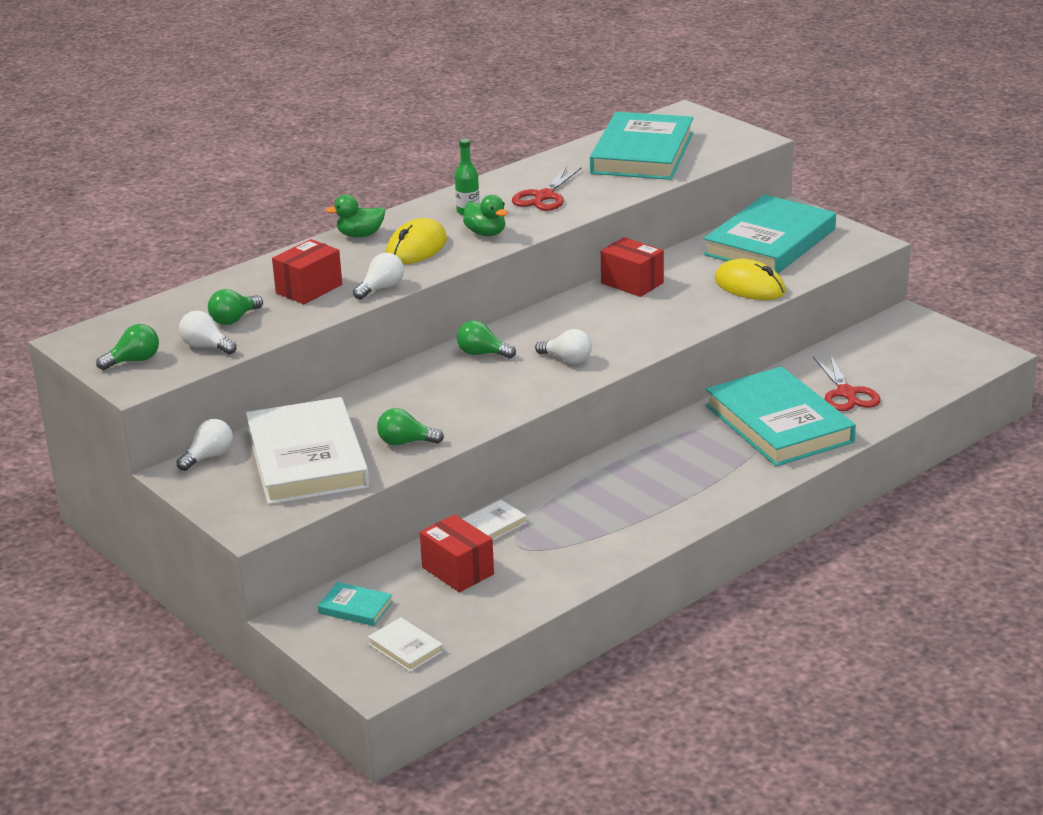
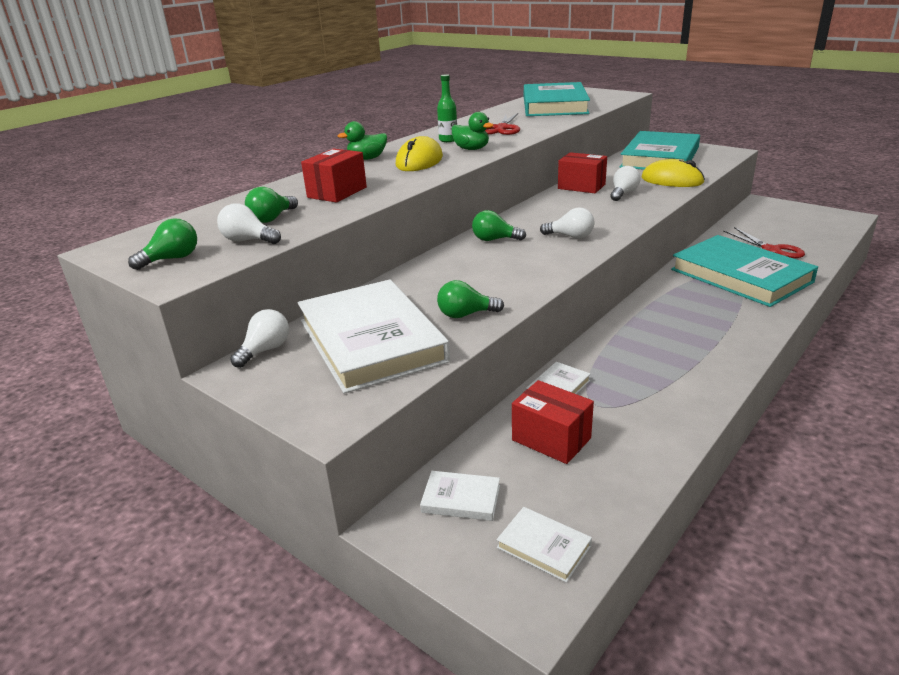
camera: 10 degrees left, 0 degrees up
turquoise book [318,582,393,626] -> white book [420,471,500,521]
white light bulb [353,253,404,300] -> white light bulb moved to [610,166,641,201]

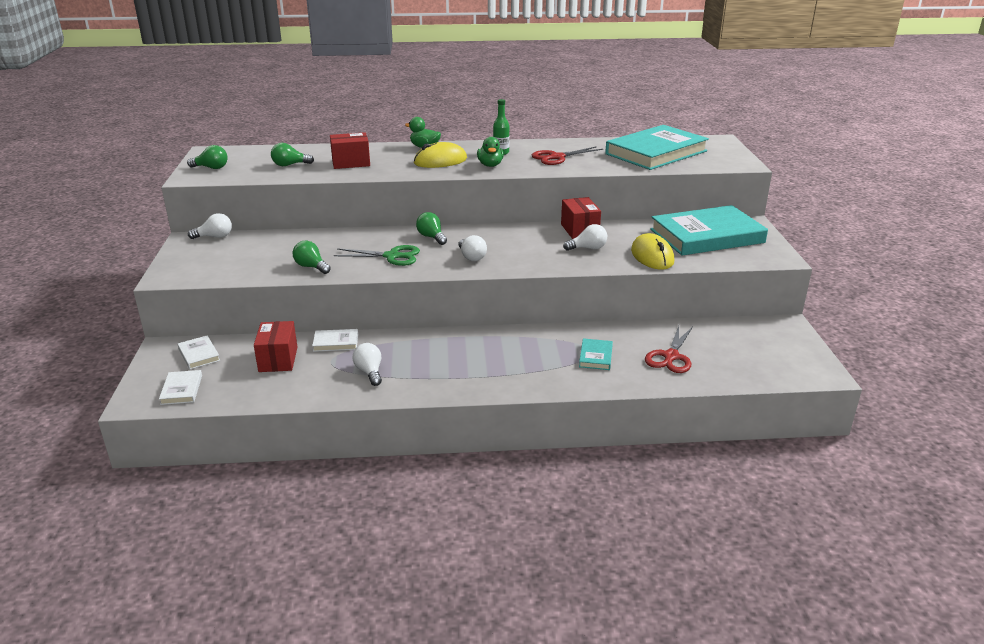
camera: 45 degrees right, 0 degrees up
white light bulb [217,203,281,244] -> white light bulb moved to [352,343,382,386]
white book [298,279,450,394] -> none
turquoise book [671,235,818,307] -> turquoise book [579,338,613,370], size x0.41
none -> green scissors [334,245,420,266]

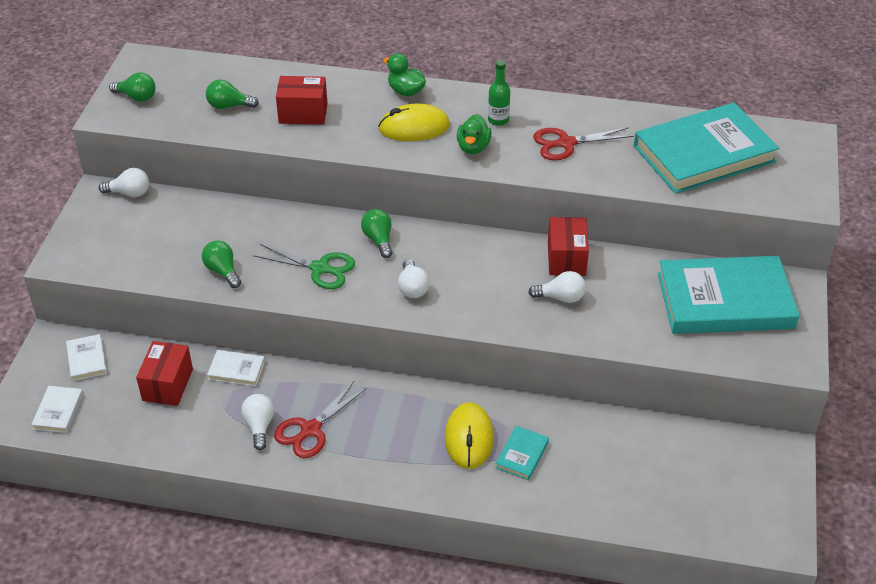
camera: 15 degrees right, 15 degrees up
yellow mouse [631,233,674,270] -> yellow mouse moved to [445,402,494,469]
red scissors [645,326,693,373] -> red scissors moved to [274,381,367,458]

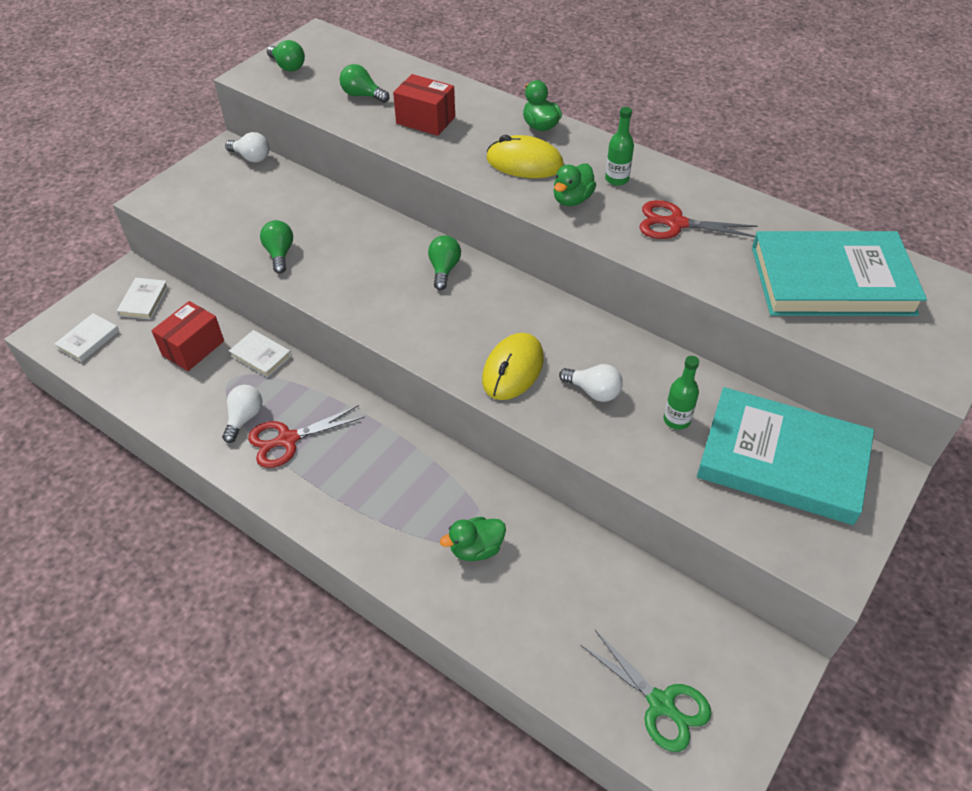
camera: 25 degrees right, 5 degrees up
green scissors [253,244,355,289] -> green scissors moved to [580,630,711,752]
white light bulb [398,259,430,298] -> none
yellow mouse [445,402,494,469] -> yellow mouse moved to [482,333,544,400]
turquoise book [495,426,549,480] -> green duck [440,517,506,561]
red box [548,217,589,276] -> none
none -> green bottle [664,356,699,430]

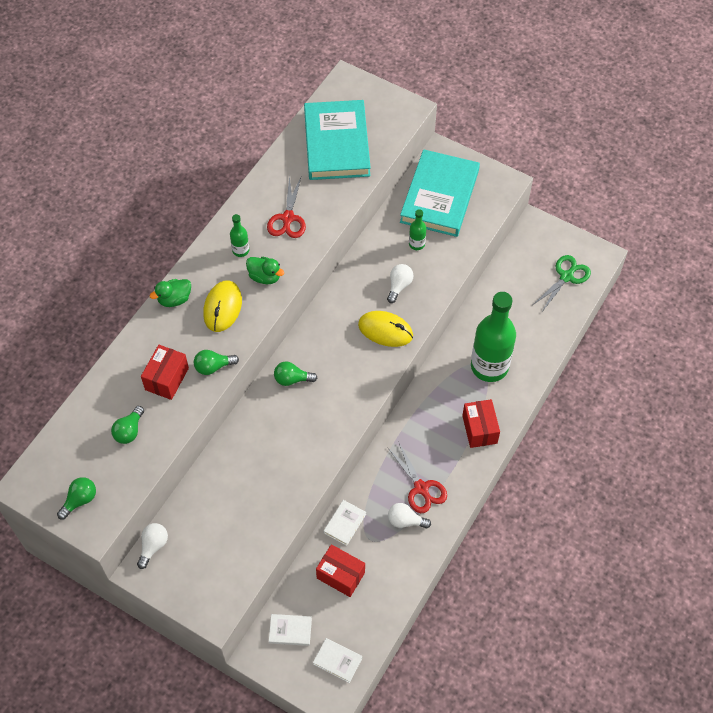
camera: 95 degrees left, 10 degrees up
green light bulb [260,220,293,274] -> green light bulb moved to [194,350,239,375]
green duck [440,517,506,561] -> green bottle [471,292,516,382]
none -> red box [462,399,500,448]

